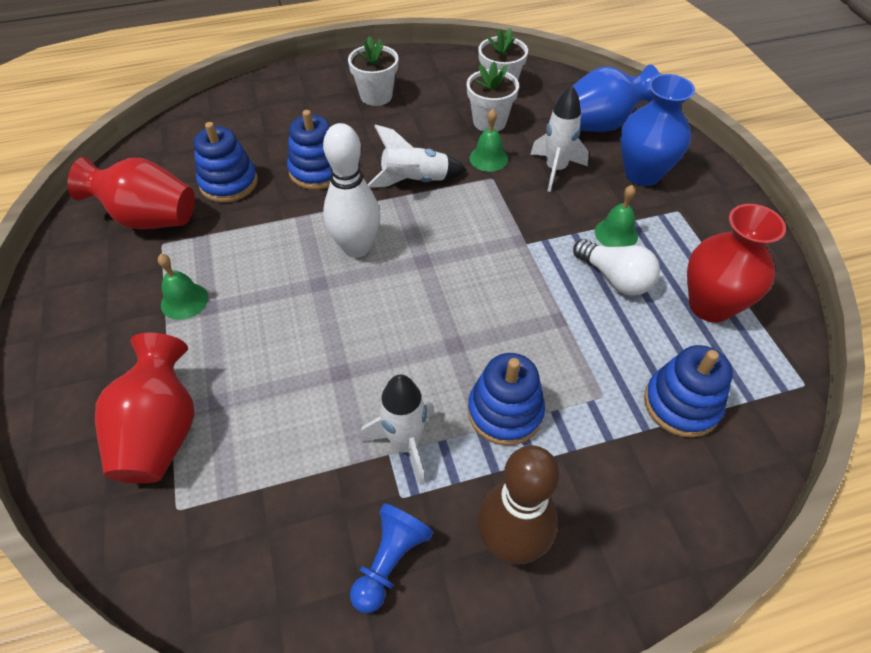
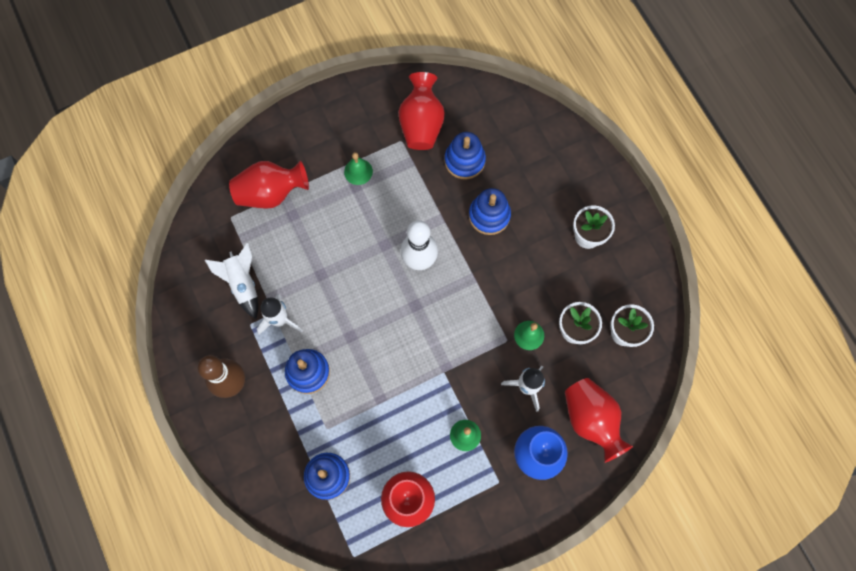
camera: 80 degrees right, 20 degrees up
blue pawn [350,503,433,613] -> none
white rocket [368,124,467,187] -> white rocket moved to [205,243,258,319]
blue vase [558,65,660,132] -> red vase [565,378,633,463]
white light bulb [573,239,660,296] -> none

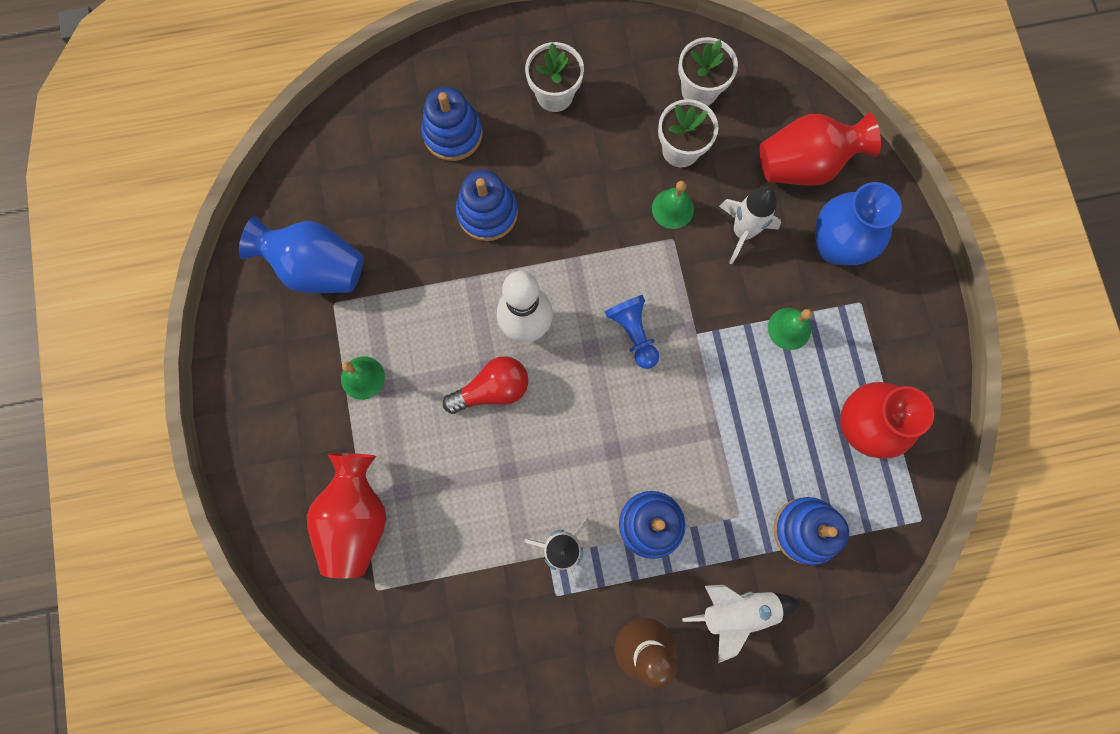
camera: 75 degrees left, 5 degrees up
white rocket [205,243,258,319] -> white rocket moved to [682,585,800,663]
red vase [398,72,445,150] -> blue vase [239,216,364,293]
blue stacking toy [445,132,486,179] -> blue stacking toy moved to [421,87,483,161]
none -> red light bulb [443,357,528,414]
none -> blue pawn [605,295,659,369]

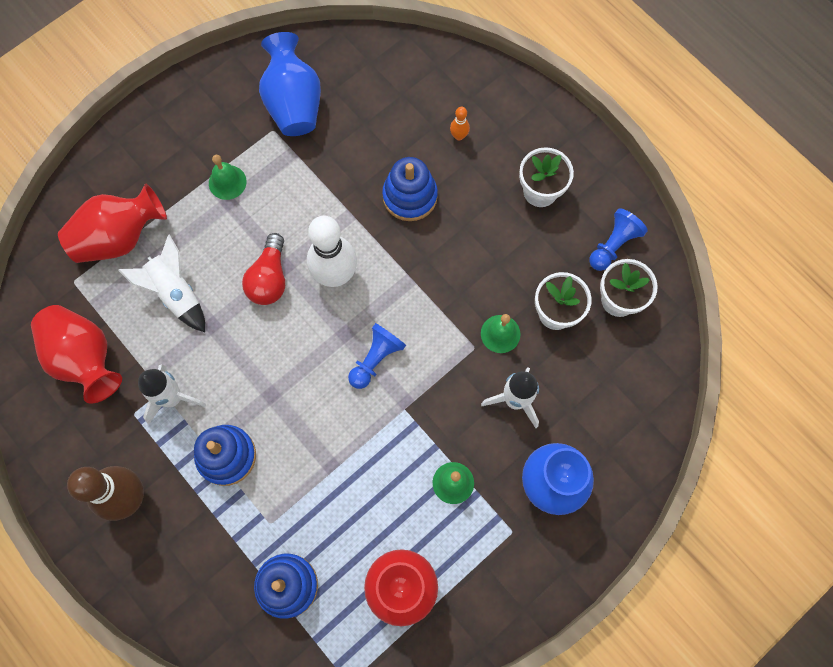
camera: 60 degrees right, 5 degrees down
blue stacking toy [421,87,483,161] -> orange bowling pin [450,107,470,141]
red light bulb [443,357,528,414] -> red light bulb turned 60 degrees clockwise [242,233,285,305]
white rocket [682,585,800,663] -> white rocket moved to [118,234,205,332]
red vase [759,113,881,186] -> red vase moved to [31,305,122,404]
none -> blue pawn [589,208,648,271]

